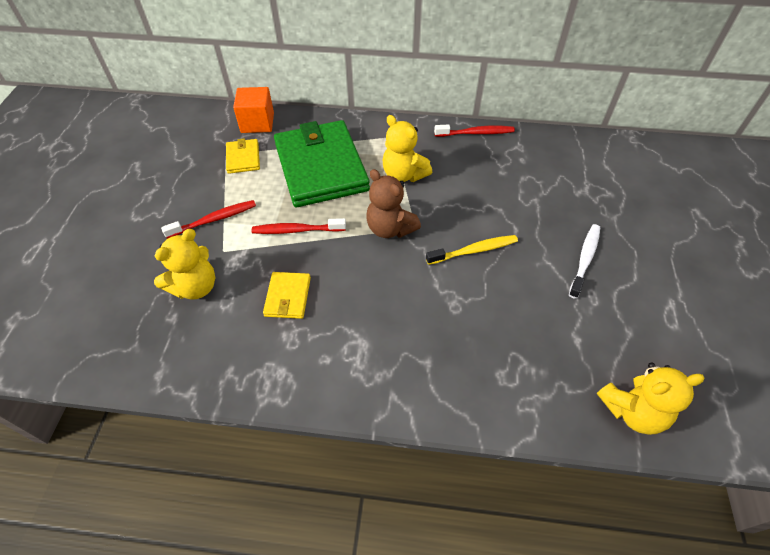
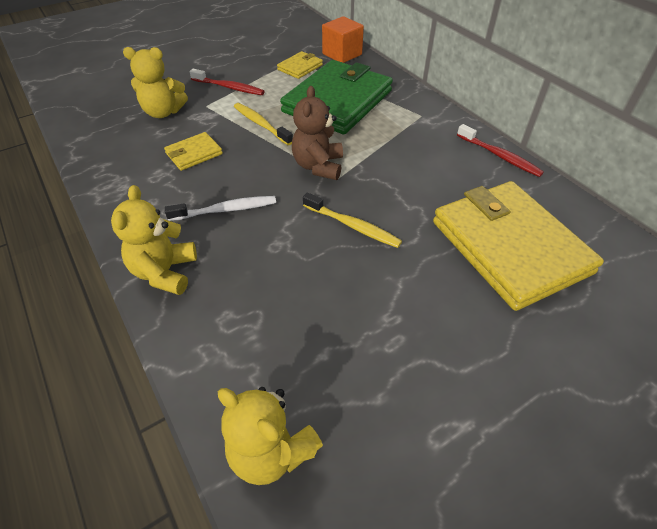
camera: 50 degrees right, 5 degrees down
red toothbrush [252,218,346,234] -> yellow toothbrush [234,103,293,145]
yellow teddy bear [383,115,432,182] -> yellow teddy bear moved to [111,185,197,295]
white toothbrush [569,224,600,299] -> white toothbrush moved to [165,196,276,221]
none -> yellow wallet [433,181,604,311]

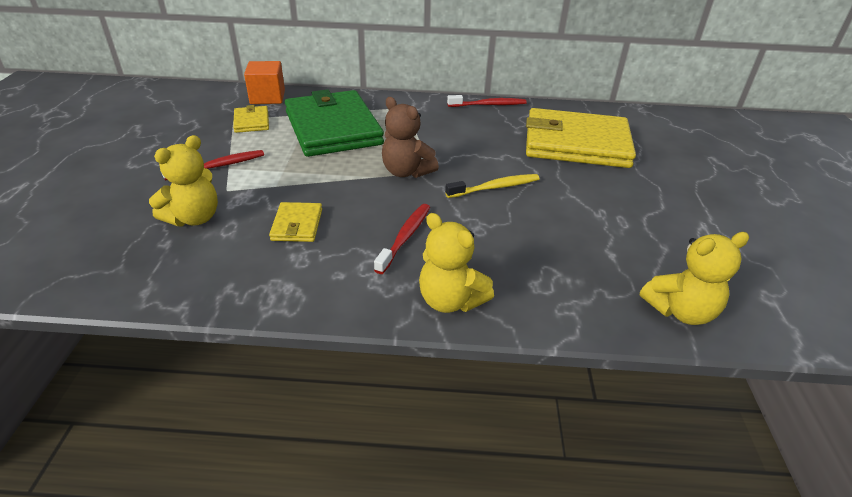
camera: 55 degrees left, 10 degrees down
white toothbrush [165,196,276,221] -> red toothbrush [374,204,430,274]
yellow toothbrush [234,103,293,145] -> none

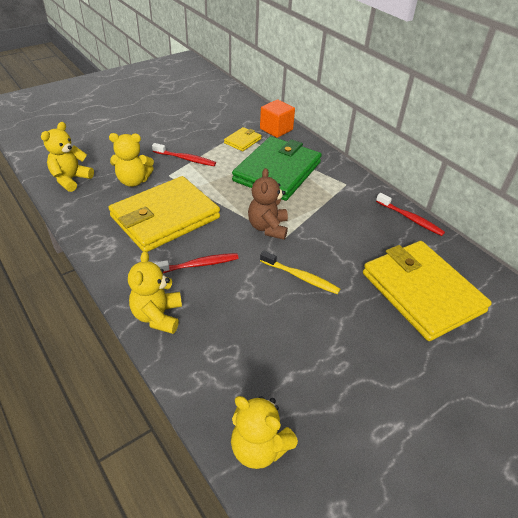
camera: 50 degrees right, 5 degrees up
yellow wallet [269,202,322,242] -> yellow wallet [109,176,220,252], size x2.32
none -> yellow teddy bear [41,122,94,192]

